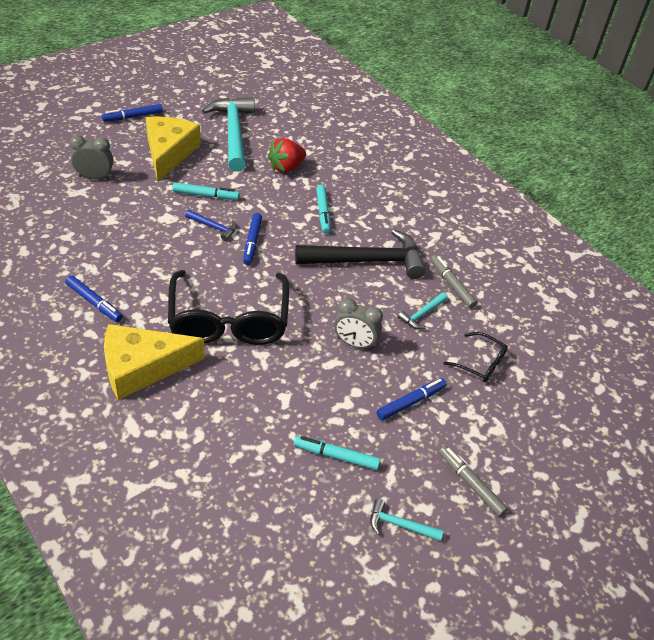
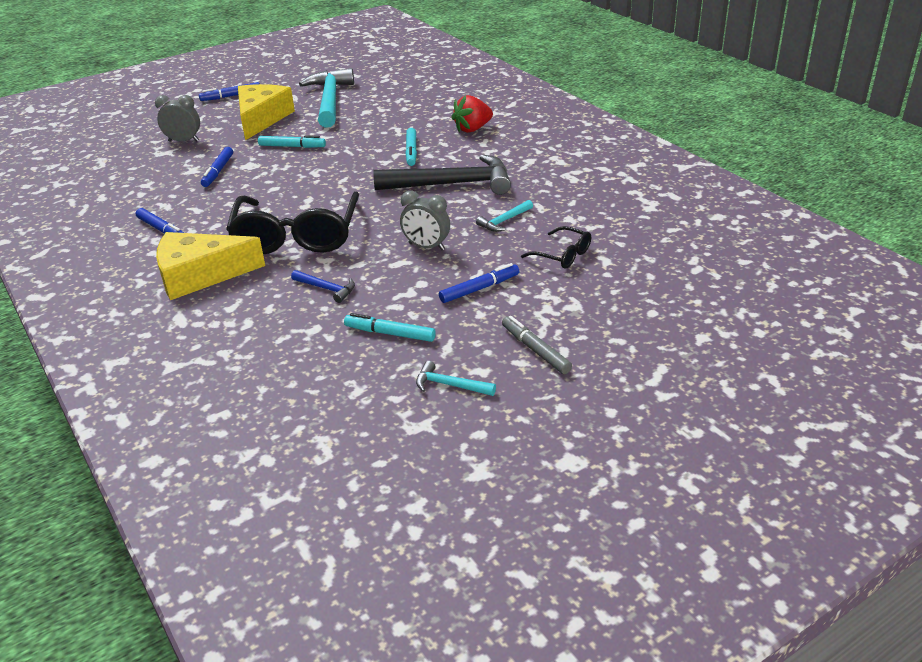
camera: 10 degrees right, 10 degrees down
blue hammer [185,210,237,241] -> blue hammer moved to [291,270,355,303]
blue marker [243,213,262,265] -> blue marker moved to [201,147,233,187]
red strawberry [267,138,306,173] -> red strawberry moved to [451,95,493,133]
grey marker [431,256,477,308] -> none

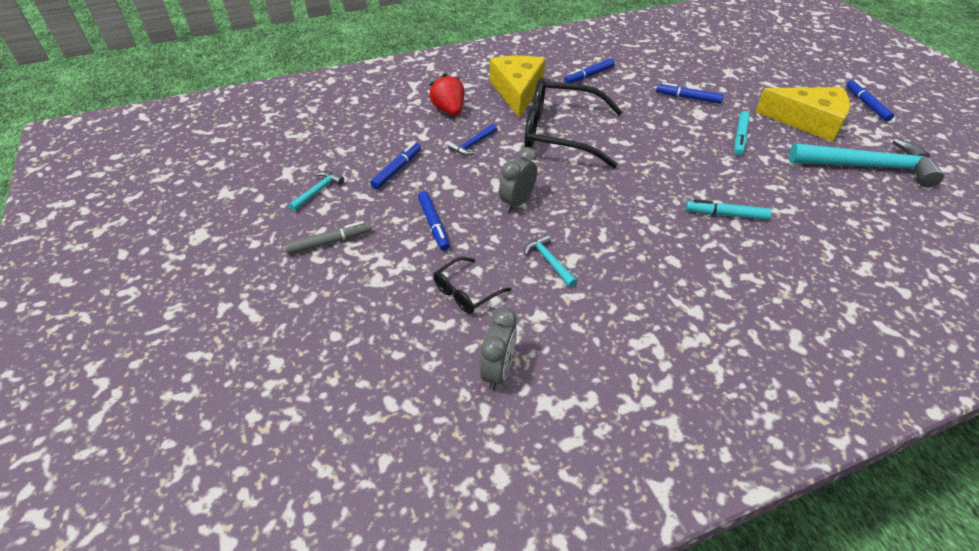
camera: 100 degrees right, 10 degrees up
grey clock [155,95,200,142] -> grey clock moved to [480,307,517,391]
turquoise marker [344,313,436,342] -> blue marker [370,142,421,189]
black hammer [373,154,511,195] -> none
red strawberry [451,95,493,133] -> red strawberry moved to [429,73,465,116]

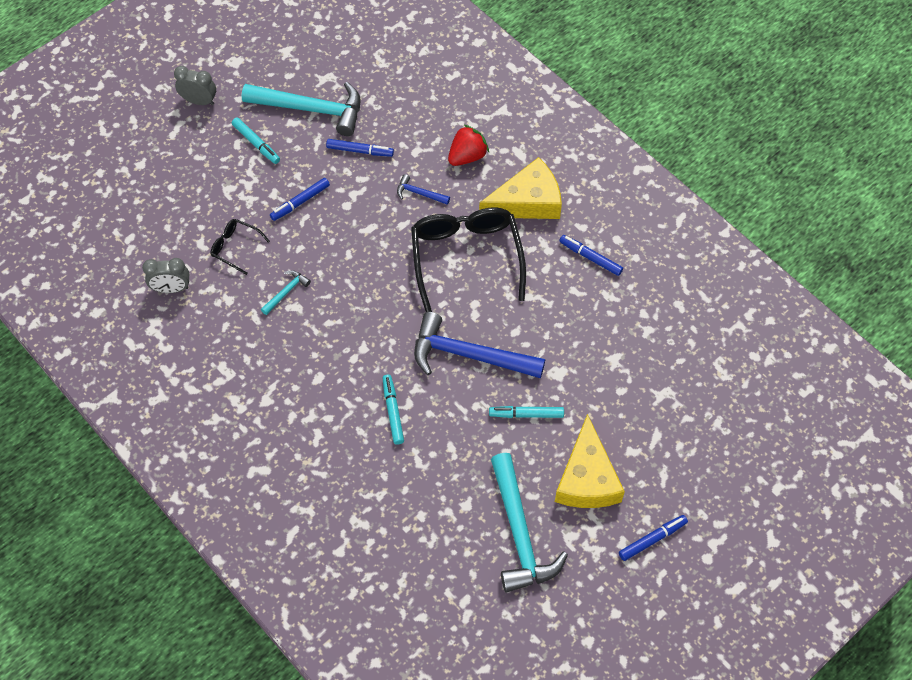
camera: 70 degrees right, 15 degrees up
grey marker [285,221,371,255] -> turquoise marker [232,118,280,164]
turquoise hammer [289,171,344,211] -> turquoise hammer [242,82,361,136], size x2.27
grey clock [499,147,537,212] -> grey clock moved to [174,66,216,105]
blue marker [656,82,724,104] -> none
none -> blue hammer [414,312,545,378]

